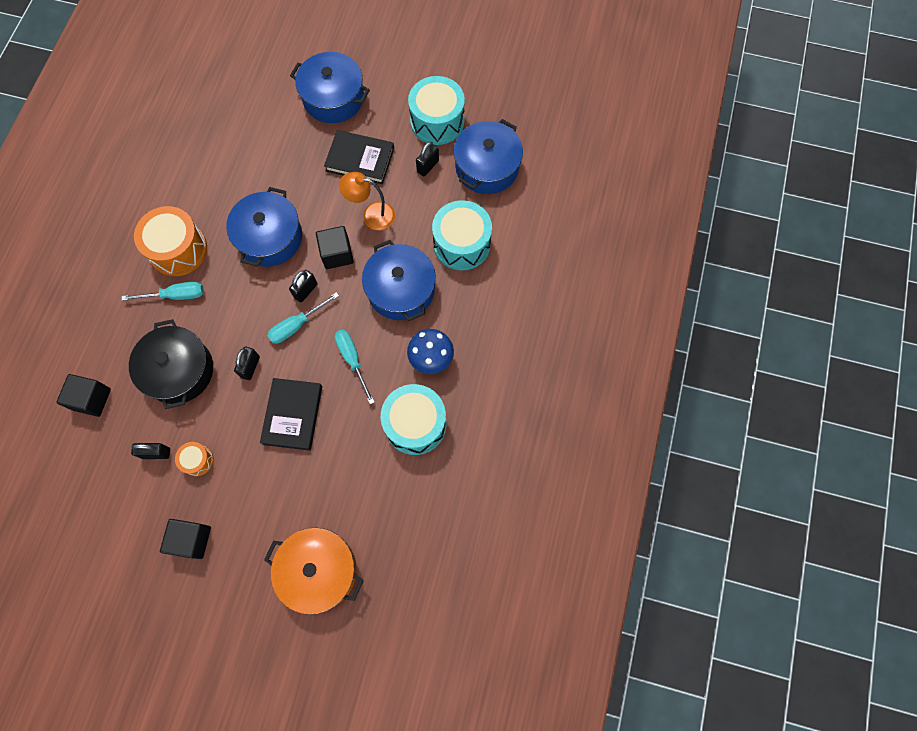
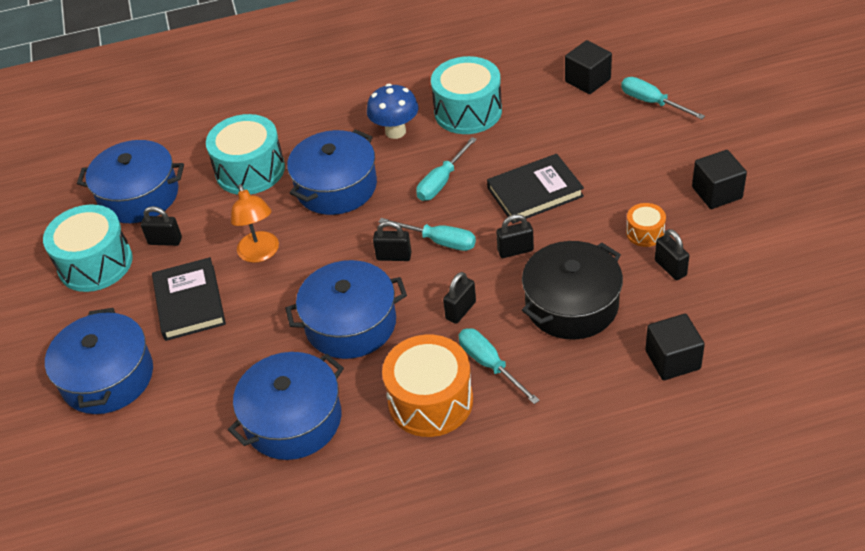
camera: 115 degrees left, 25 degrees down
orange pot [264,527,363,615] -> turquoise screwdriver [621,77,705,119]
black cube [316,226,354,269] -> black cube moved to [565,40,612,94]
none -> blue pot [228,352,344,460]
none -> black padlock [443,272,476,324]

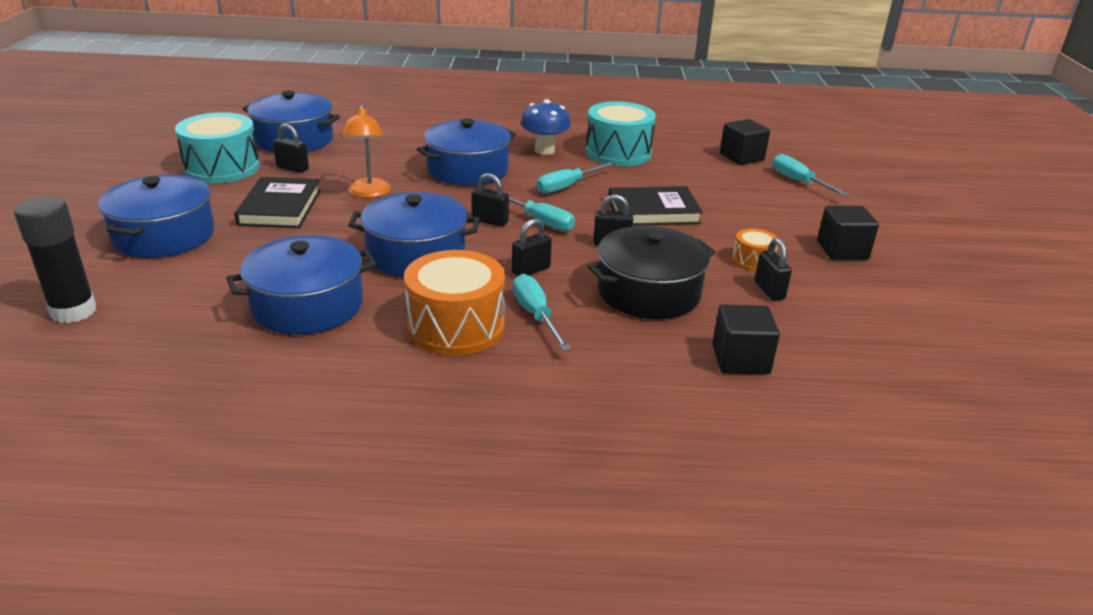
camera: 10 degrees right, 15 degrees down
turquoise drum [206,114,285,195] -> none
none -> black glue stick [14,196,97,323]

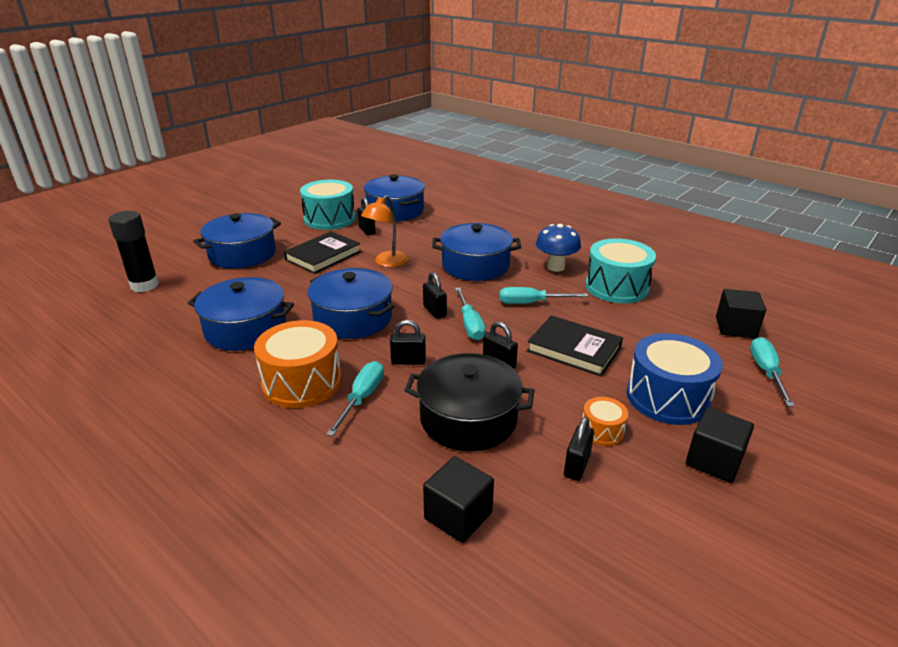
camera: 40 degrees right, 0 degrees up
none -> blue drum [627,333,723,425]

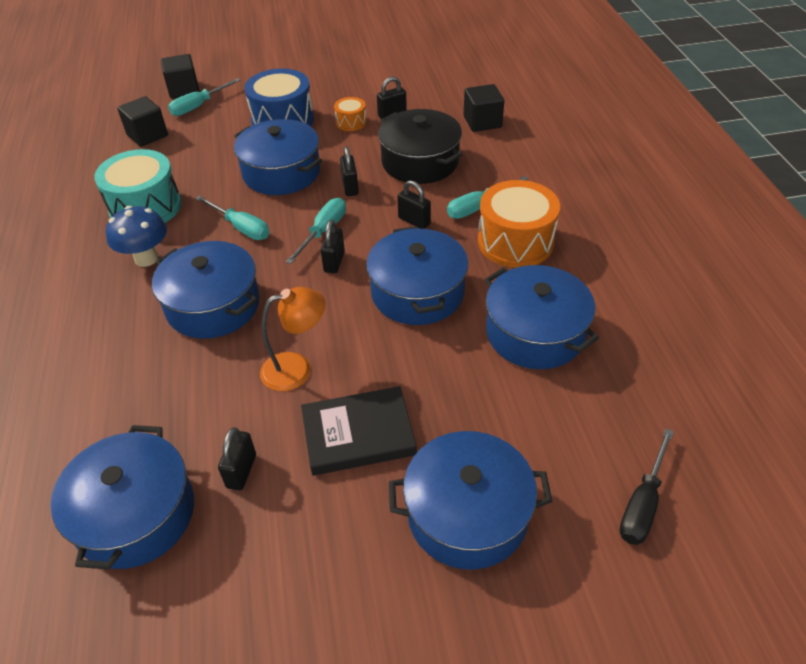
camera: 140 degrees left, 15 degrees up
black glue stick [109,211,159,292] -> black screwdriver [620,428,674,545]
turquoise drum [300,180,355,230] -> none
black book [527,315,623,377] -> blue pot [234,119,322,195]
black cube [686,407,754,483] -> black cube moved to [161,54,200,99]

